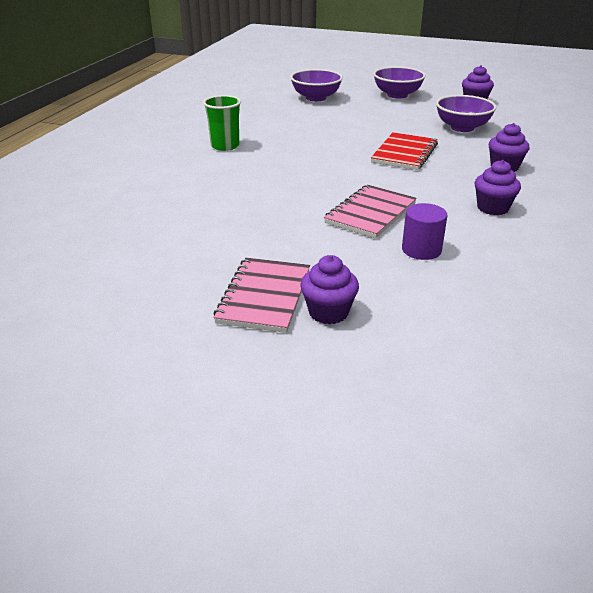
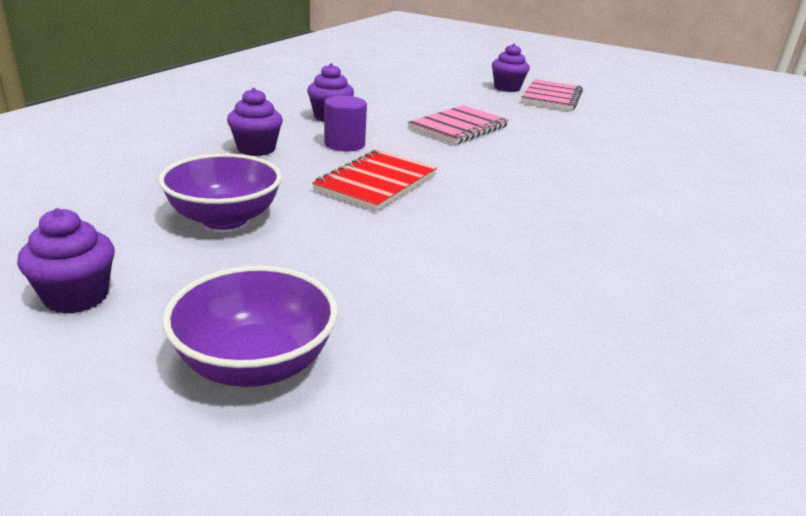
camera: 175 degrees left, 5 degrees down
green cup [203,95,241,151] -> none
purple bowl [290,69,343,101] -> none
purple cylinder [402,203,448,260] -> purple cylinder moved to [324,96,367,152]

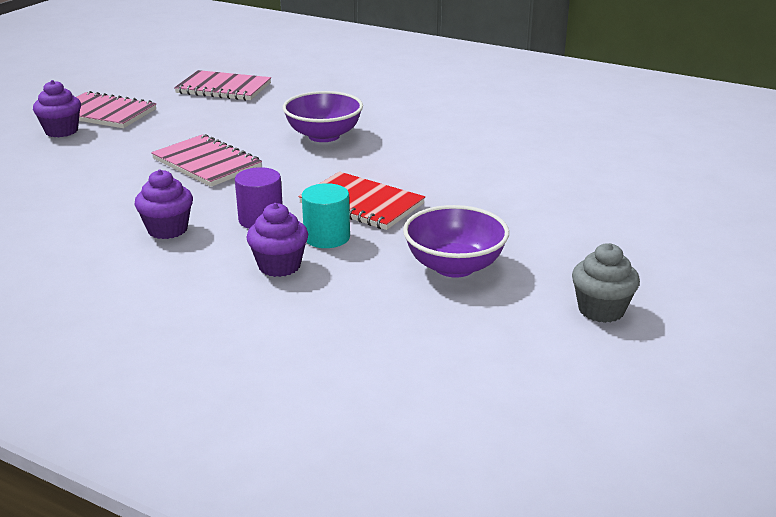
camera: 85 degrees left, 0 degrees up
purple cupcake [17,208,115,314] -> grey cupcake [572,243,640,323]
purple bowl [163,266,338,387] -> purple bowl moved to [283,91,363,142]
none -> pink notebook [174,70,271,101]
none -> turquoise cylinder [302,183,350,248]

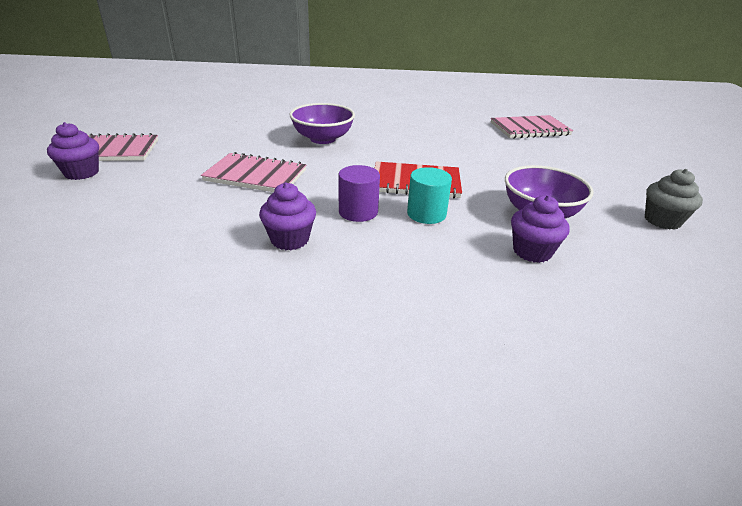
camera: 30 degrees left, 5 degrees up
pink notebook [174,70,271,101] -> pink notebook moved to [491,115,573,139]
purple cupcake [246,203,308,277] -> purple cupcake moved to [511,195,570,263]

